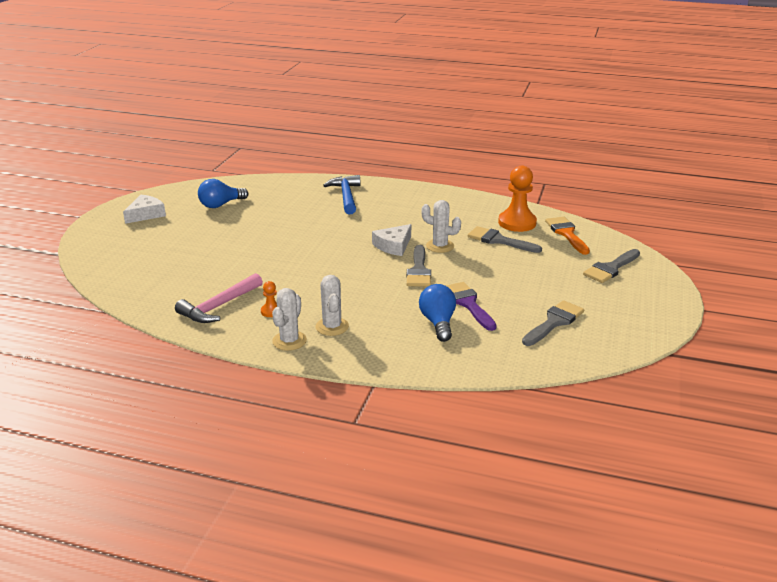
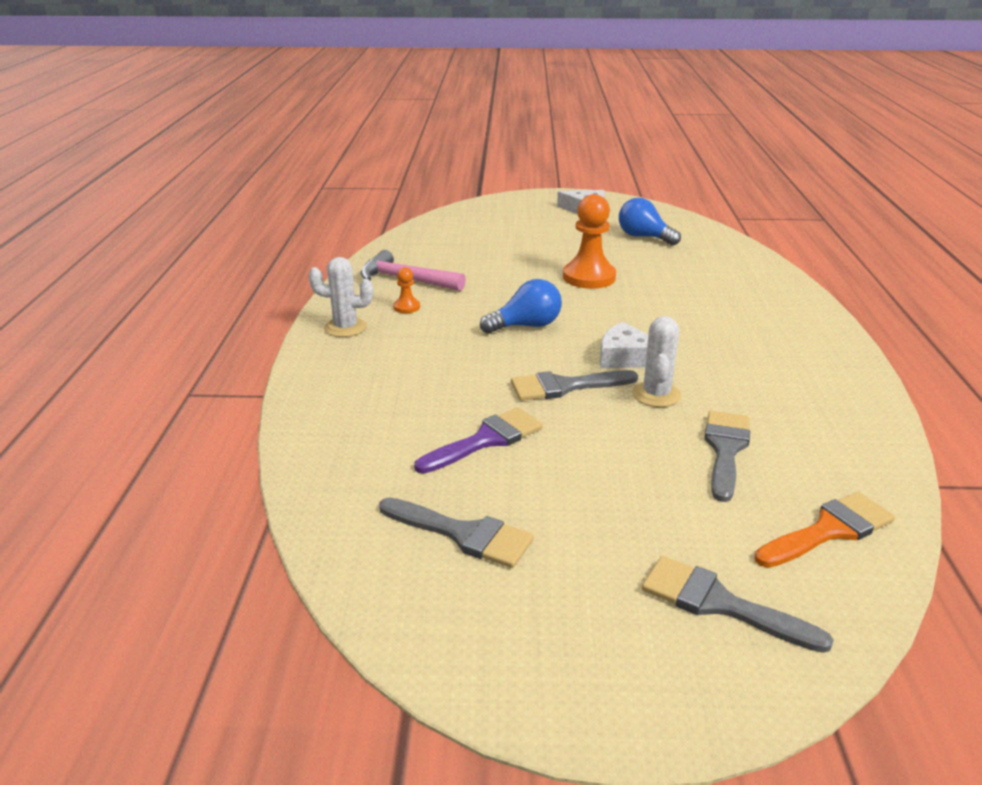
camera: 75 degrees right, 0 degrees up
white cactus [316,275,349,336] -> none
blue hammer [323,175,361,214] -> none
blue light bulb [419,284,456,342] -> blue light bulb moved to [480,279,562,334]
orange pawn [498,166,537,232] -> orange pawn moved to [563,194,616,289]

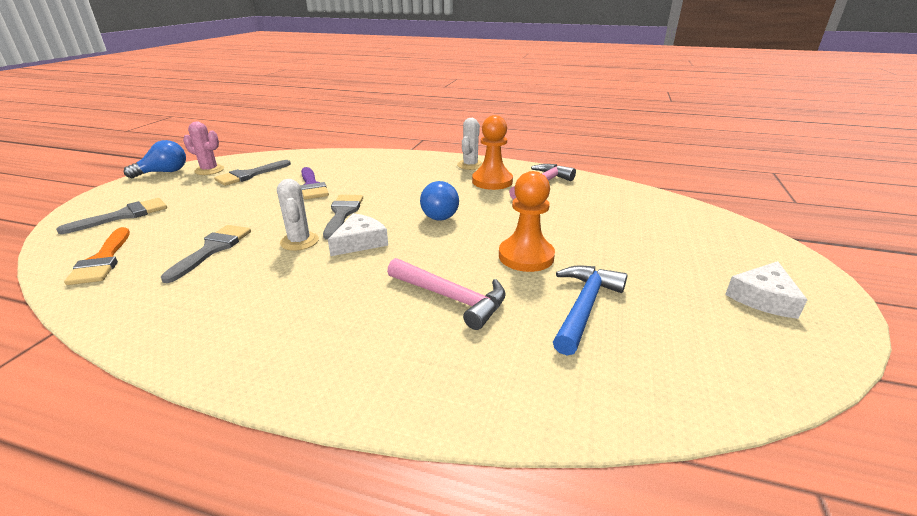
camera: 105 degrees right, 0 degrees up
orange pawn [393,267,420,313] -> orange pawn [472,115,513,190], size x2.13
blue light bulb [619,198,681,245] -> blue light bulb moved to [124,140,186,178]
white cactus [632,316,682,407] -> white cactus turned 45 degrees clockwise [277,179,319,251]
grey brush [704,411,750,502] -> grey brush turned 105 degrees counterclockwise [161,225,251,283]
none -> pink cactus [183,122,224,175]
none -> pink hammer [387,258,506,330]
none -> blue hammer [553,265,627,356]

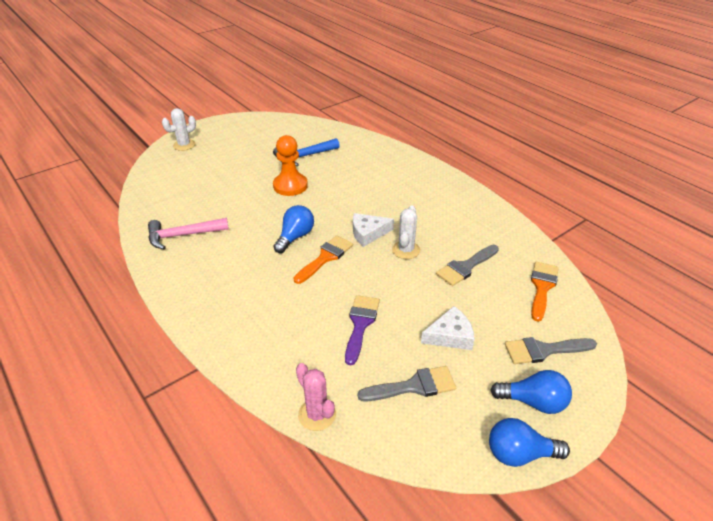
camera: 145 degrees left, 10 degrees up
pink cactus [183,122,224,175] -> pink cactus moved to [296,363,336,431]
grey brush [323,195,363,240] -> none
pink hammer [387,258,506,330] -> none
white cactus [457,118,483,170] -> white cactus moved to [162,108,196,151]
orange pawn [472,115,513,190] -> none
white cheese [725,261,807,319] -> white cheese moved to [421,306,474,350]
none -> orange brush [294,235,353,284]
none -> blue light bulb [490,370,572,414]

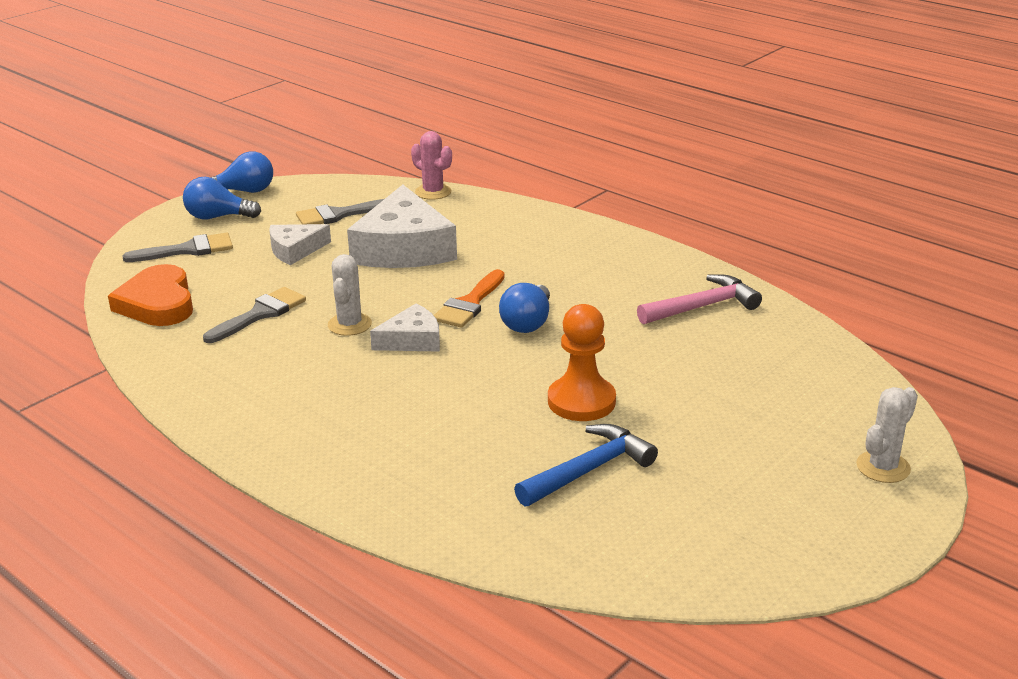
camera: 170 degrees right, 10 degrees down
purple brush [345,295,380,365] -> white cheese [347,185,457,268]
orange brush [531,262,559,322] -> orange heart [108,264,193,326]

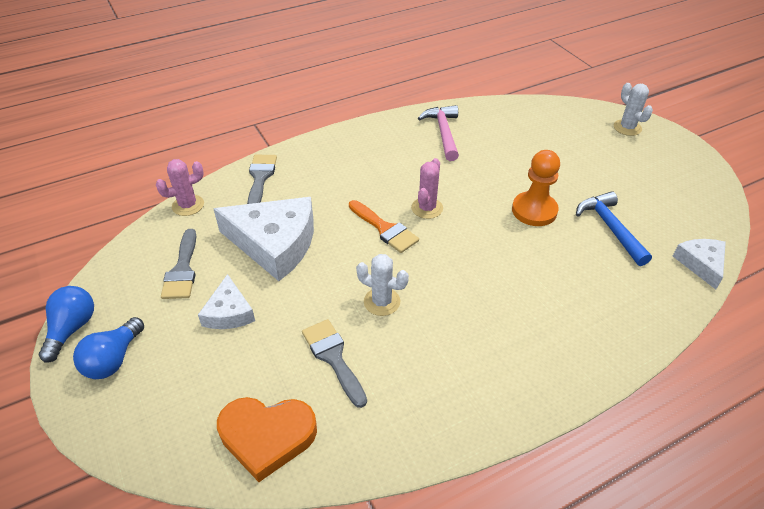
camera: 70 degrees left, 15 degrees up
grey brush [122,233,233,262] -> grey brush moved to [247,155,277,204]
white cheese [370,303,440,352] -> white cheese moved to [673,239,726,289]
blue light bulb [499,283,550,333] -> pink cactus [411,158,443,219]

